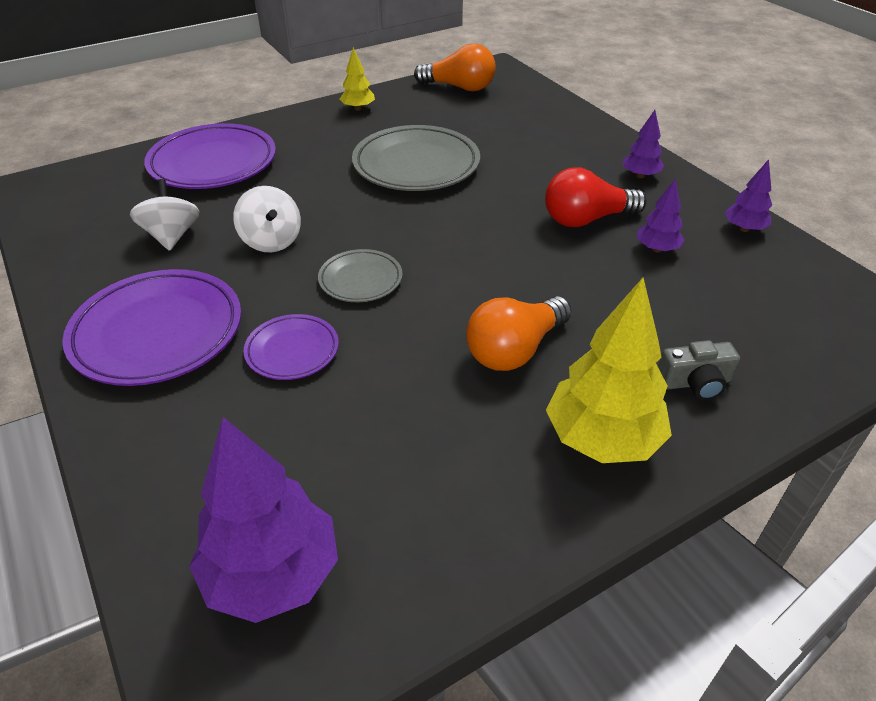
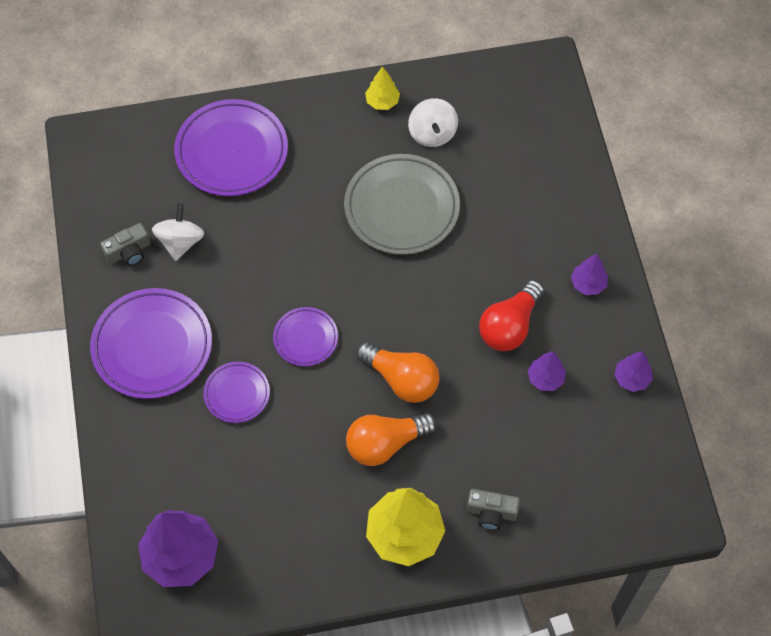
camera: 20 degrees right, 20 degrees up
white spinning top [233,186,301,252] -> white spinning top moved to [408,98,458,147]
grey plate [318,249,403,302] -> purple plate [273,307,338,366]
orange light bulb [414,43,496,91] -> orange light bulb moved to [356,342,440,403]
red light bulb [545,167,647,227] -> red light bulb turned 60 degrees counterclockwise [479,280,544,351]
none -> grey camera [100,223,150,266]

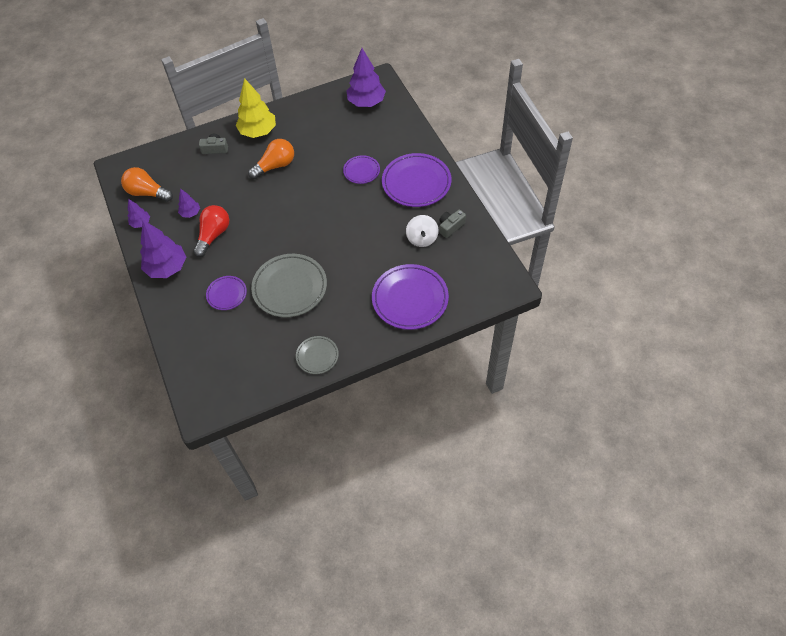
camera: 170 degrees right, 5 degrees down
purple plate [273,307,338,366] -> purple plate moved to [206,276,247,310]
orange light bulb [356,342,440,403] -> orange light bulb moved to [121,167,173,202]
yellow tree [365,66,400,110] -> grey plate [296,336,339,374]
white spinning top [408,98,458,147] -> none
purple tree [571,254,608,295] -> purple tree [140,220,186,278], size x1.94

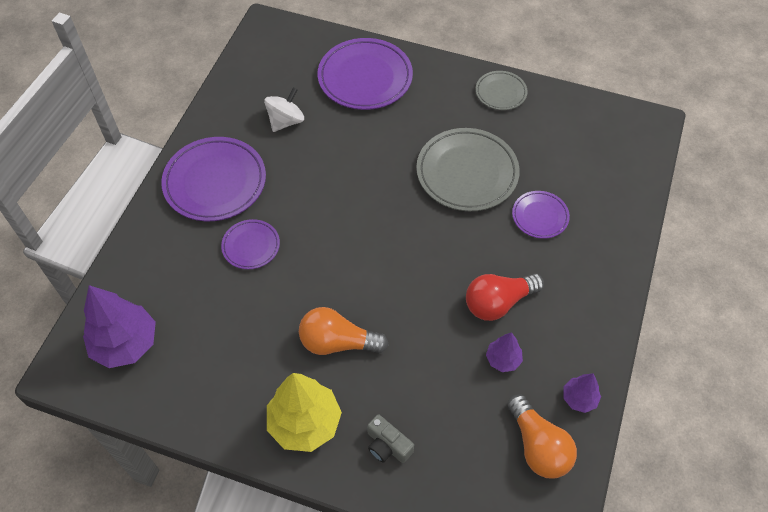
camera: 140 degrees left, 0 degrees up
purple tree [140,220,186,278] -> none
grey camera [439,210,466,238] -> none

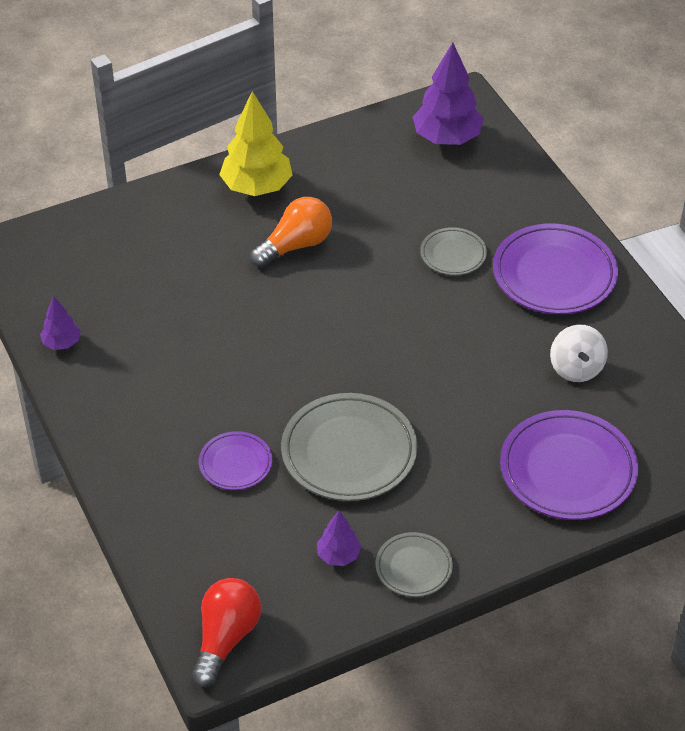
camera: 135 degrees right, 10 degrees down
purple plate [221,219,280,269] -> grey plate [420,227,487,275]
grey camera [367,414,414,463] -> none
red light bulb [466,273,544,321] -> red light bulb moved to [192,578,261,687]
purple tree [486,332,523,372] -> purple tree moved to [317,510,362,566]
orange light bulb [507,394,577,479] -> none

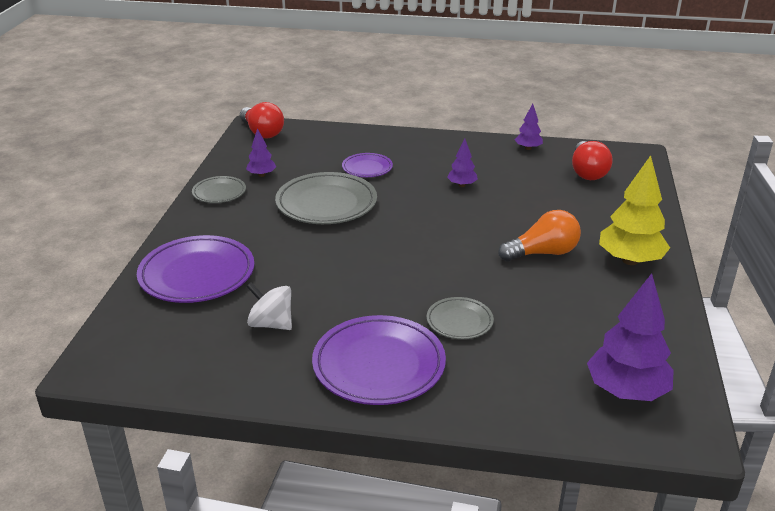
camera: 125 degrees right, 15 degrees down
orange light bulb [250,197,332,268] -> orange light bulb turned 105 degrees counterclockwise [498,210,581,261]
none -> purple tree [447,138,478,187]
none -> red light bulb [572,141,613,180]

